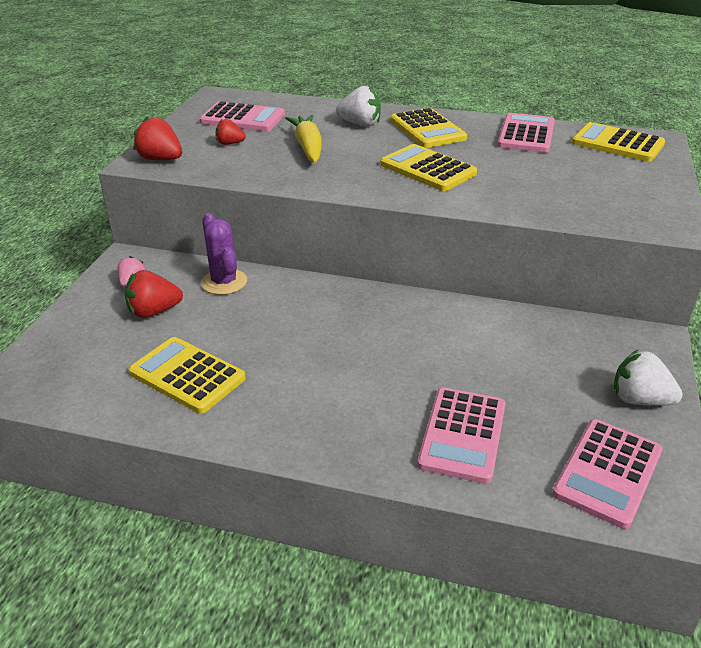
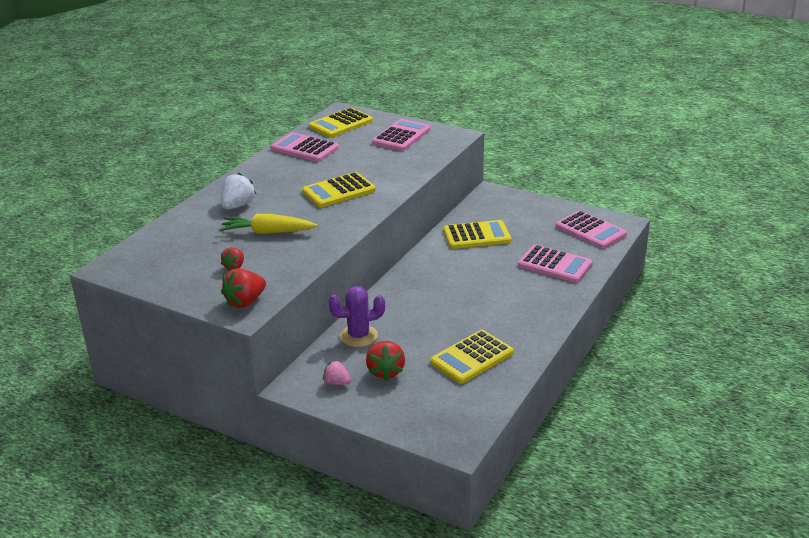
camera: 75 degrees left, 5 degrees down
pink calculator [200,101,285,131] -> pink calculator moved to [372,119,431,151]
yellow calculator [390,108,467,148] -> yellow calculator moved to [444,220,511,249]
white strawberry [614,349,683,406] -> none

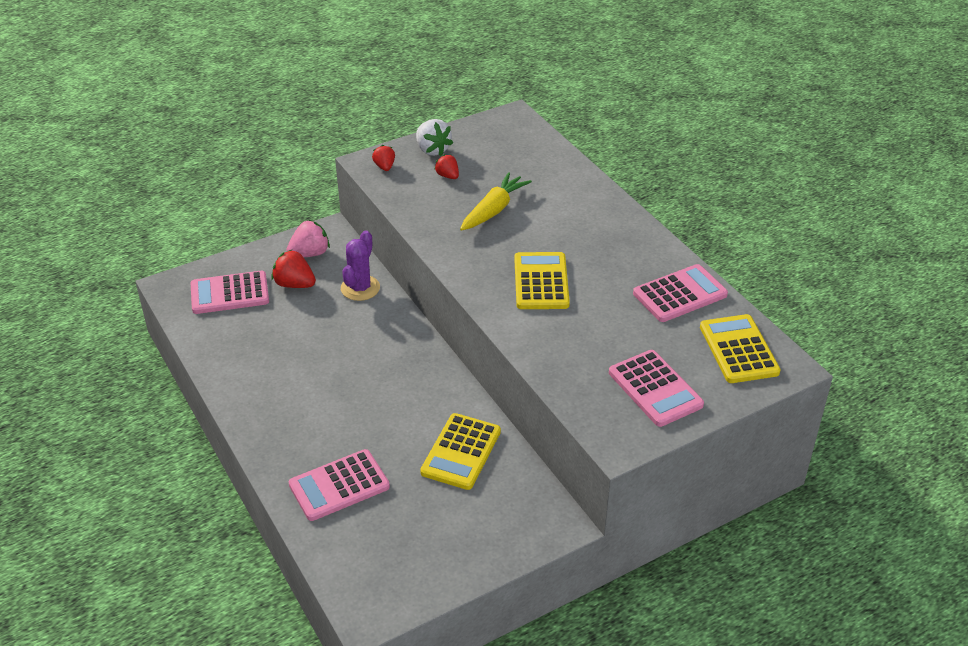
camera: 120 degrees right, 10 degrees up
white strawberry [221,173,256,209] -> white strawberry moved to [416,119,453,156]
red strawberry [221,268,266,308] -> red strawberry [372,145,395,171], size x0.62
pink strawberry [323,361,351,385] -> pink strawberry [286,220,330,257], size x1.61
yellow calculator [430,330,513,384] -> none
pink calculator [556,210,627,249] -> pink calculator moved to [191,271,269,314]

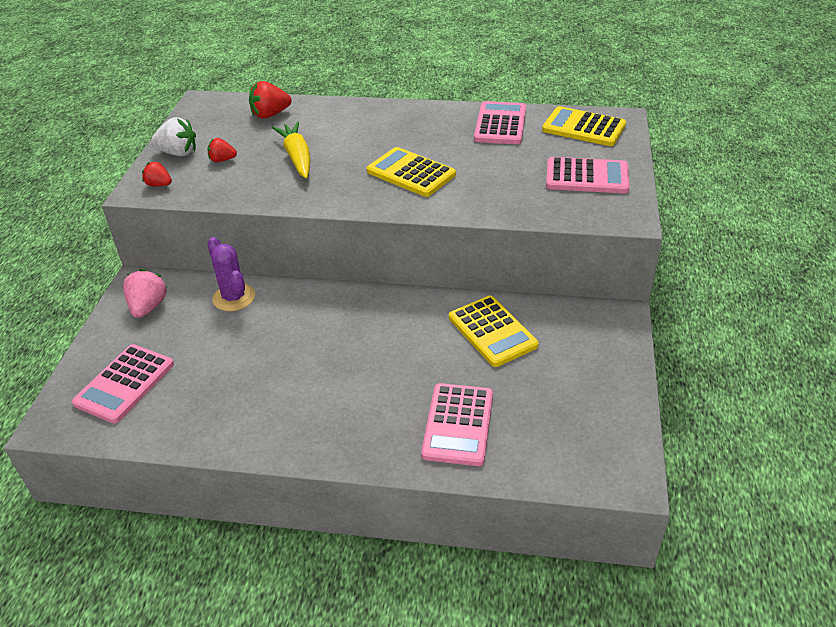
camera: 50 degrees left, 0 degrees up
red strawberry [271,250,316,288] -> red strawberry moved to [249,81,291,118]

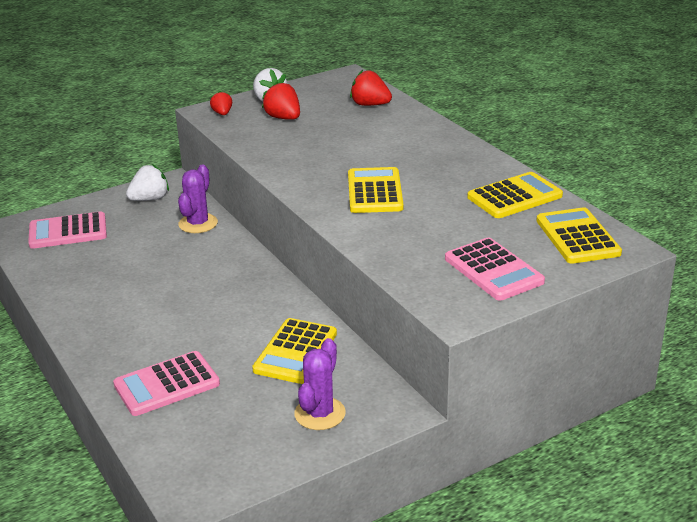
camera: 50 degrees right, 10 degrees down
pink strawberry [123,269,167,318] -> white strawberry [126,164,169,201]
red strawberry [208,138,237,162] -> red strawberry [262,82,300,120], size x1.61
yellow carrot [272,122,310,178] -> none
pink calculator [474,101,526,144] -> yellow calculator [468,172,563,218]
none -> purple cactus [294,338,346,430]

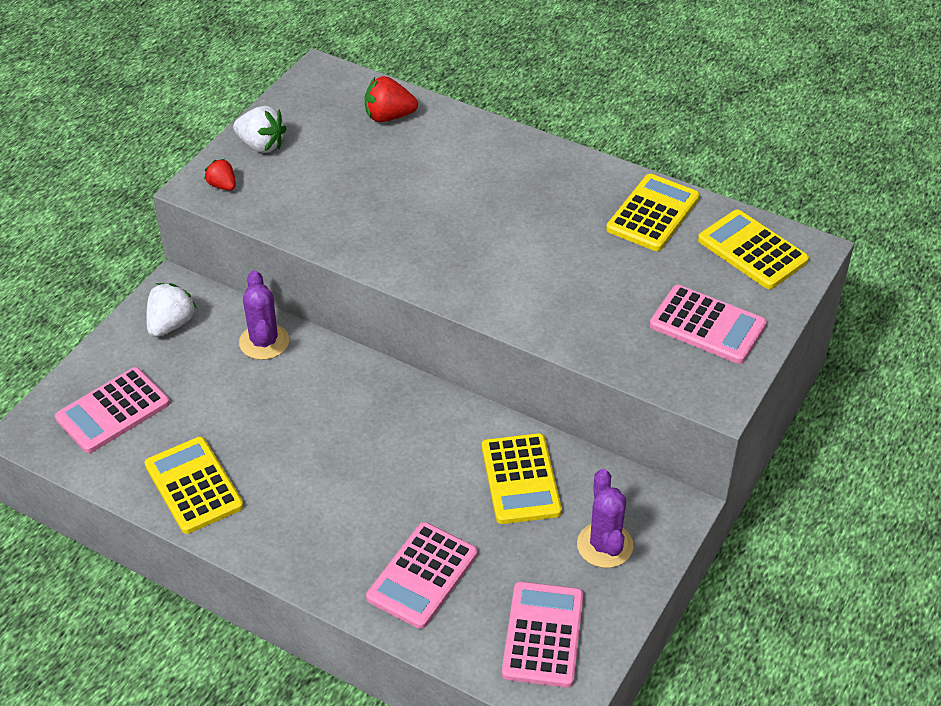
camera: 30 degrees left, 15 degrees up
red strawberry [262,82,300,120] -> none
yellow calculator [348,167,403,213] -> yellow calculator moved to [145,437,244,534]
none -> pink calculator [502,581,583,688]

